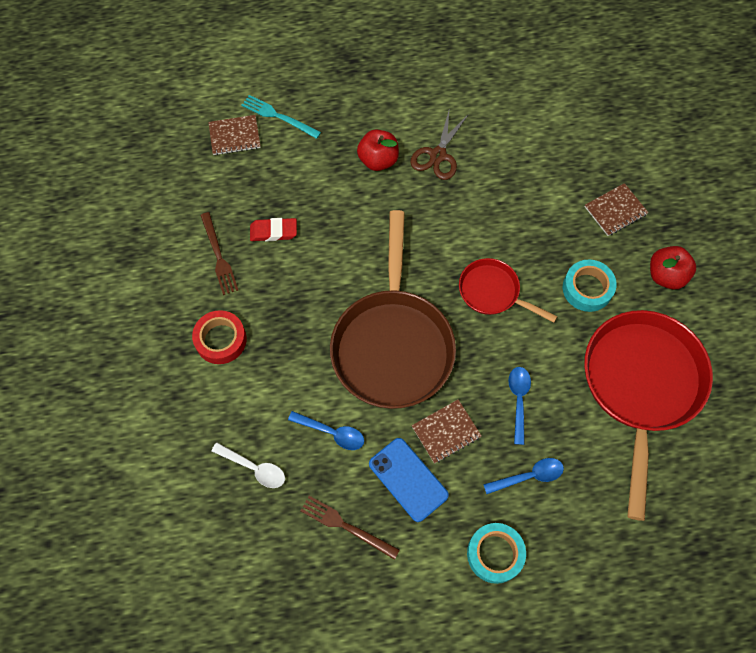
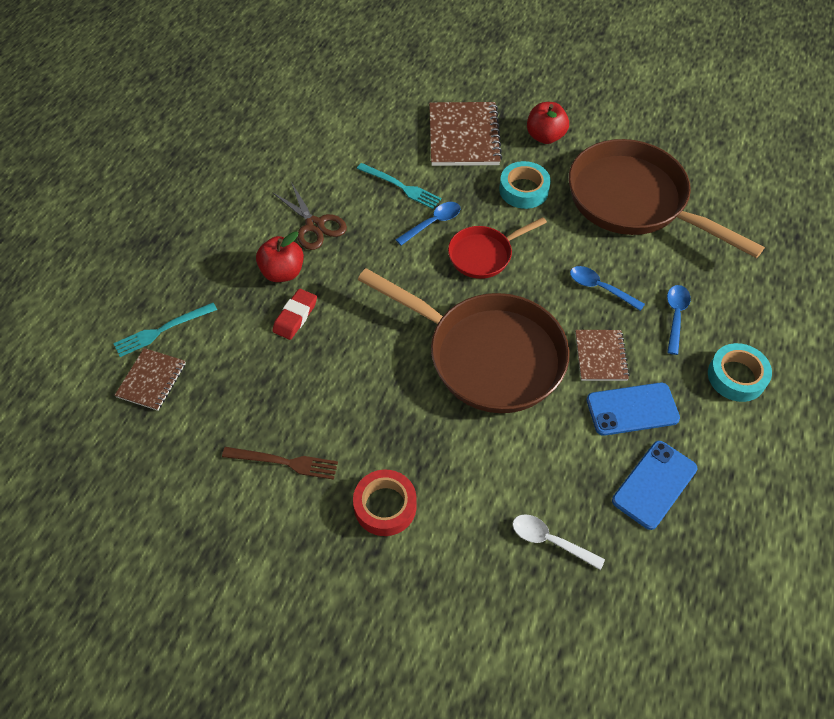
camera: 60 degrees left, 10 degrees down
white spoon [211,442,285,488] -> white spoon turned 120 degrees counterclockwise [513,514,605,570]
red eraser [250,218,297,241] -> red eraser moved to [272,289,317,340]
blue spoon [288,411,364,450] -> blue spoon moved to [395,202,461,246]
brown fork [300,496,400,560] -> blue phone [612,441,697,530]
red pan [584,310,713,521] -> brown pan [569,139,765,258]
brown notebook [585,183,649,236] -> brown notebook [429,102,502,166], size x1.73
none -> turquoise fork [357,163,441,209]

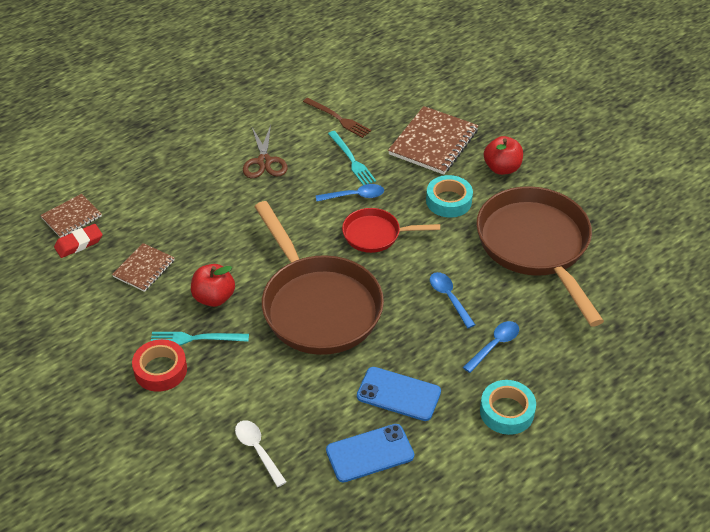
camera: 30 degrees right, 10 degrees down
turquoise fork [113,303,217,357] -> turquoise fork moved to [151,332,249,345]
brown fork [222,447,338,480] -> brown fork moved to [303,98,371,138]
red apple [256,231,304,282] -> red apple moved to [191,264,235,307]
red eraser [272,289,317,340] -> red eraser moved to [54,224,103,258]
brown notebook [575,330,630,381] -> brown notebook moved to [112,243,175,292]

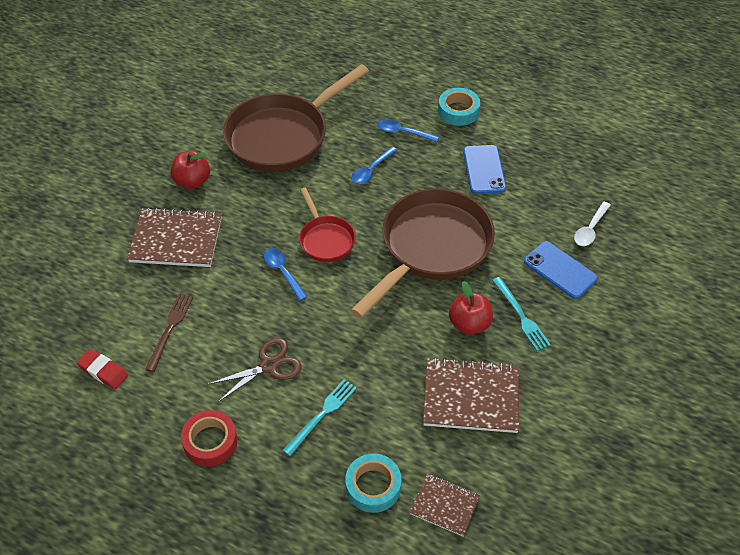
camera: 115 degrees left, 5 degrees up
red eraser [54,224,103,258] -> red eraser moved to [76,349,128,390]
brown notebook [112,243,175,292] -> brown notebook [423,357,519,433], size x1.73
red tape [132,339,187,392] -> red tape moved to [181,410,237,467]
blue phone [326,424,414,482] -> blue phone moved to [524,241,598,299]
turquoise fork [328,131,376,185] -> turquoise fork moved to [282,379,357,456]
turquoise tape [426,175,473,218] -> turquoise tape moved to [345,453,401,513]

